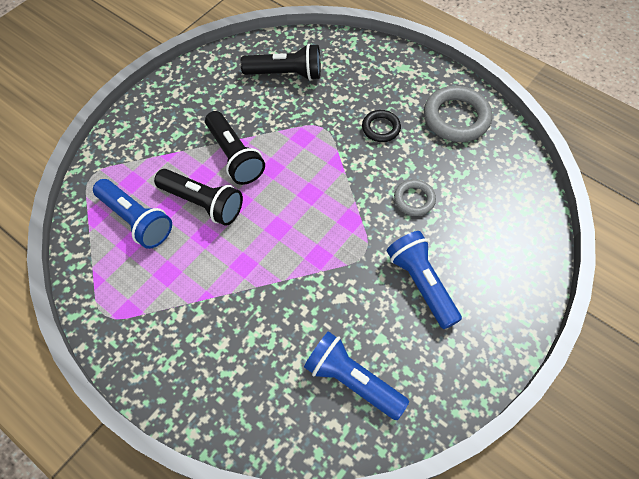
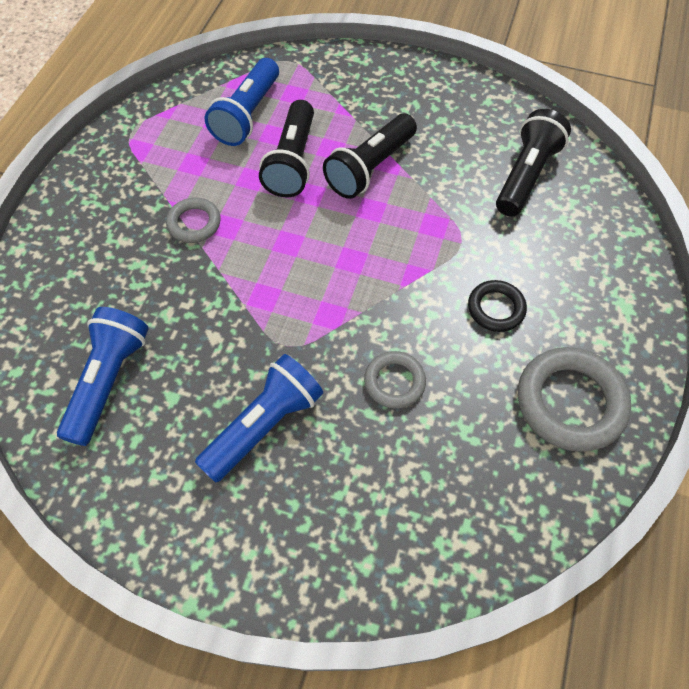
camera: 70 degrees right, 0 degrees up
black flashlight [240,44,321,81] -> black flashlight turned 135 degrees counterclockwise [496,109,571,216]
none -> grey ring [166,198,221,243]

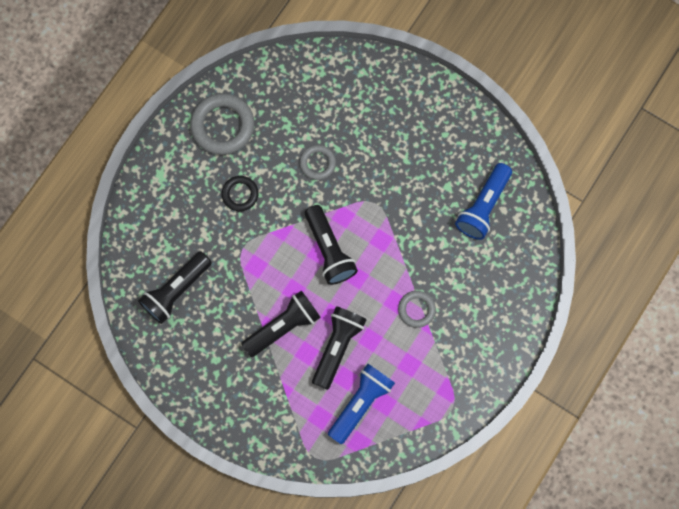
camera: 165 degrees left, 15 degrees up
blue flashlight [195,354,323,483] -> none
none -> black flashlight [305,205,358,285]

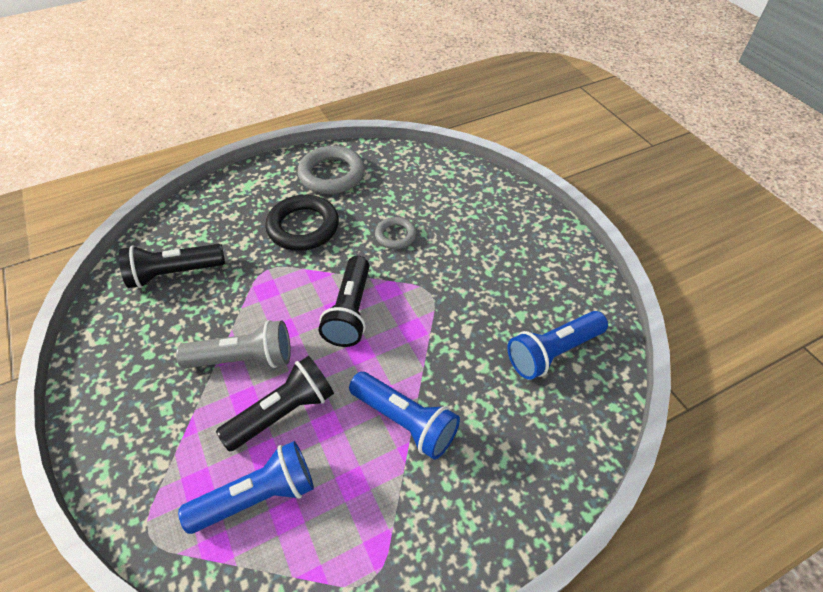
camera: 30 degrees right, 25 degrees down
black ring [222,176,258,211] -> black ring [265,195,339,251], size x1.76
black flashlight [242,291,321,357] -> grey flashlight [176,320,291,368]
grey ring [398,291,436,328] -> blue flashlight [349,372,460,460]

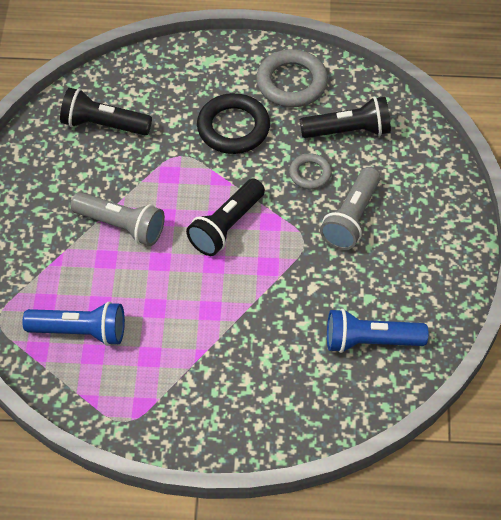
camera: 30 degrees right, 5 degrees up
black flashlight [216,356,334,452] -> black flashlight moved to [300,96,391,138]
blue flashlight [349,372,460,460] -> none
none -> grey flashlight [320,167,381,250]

